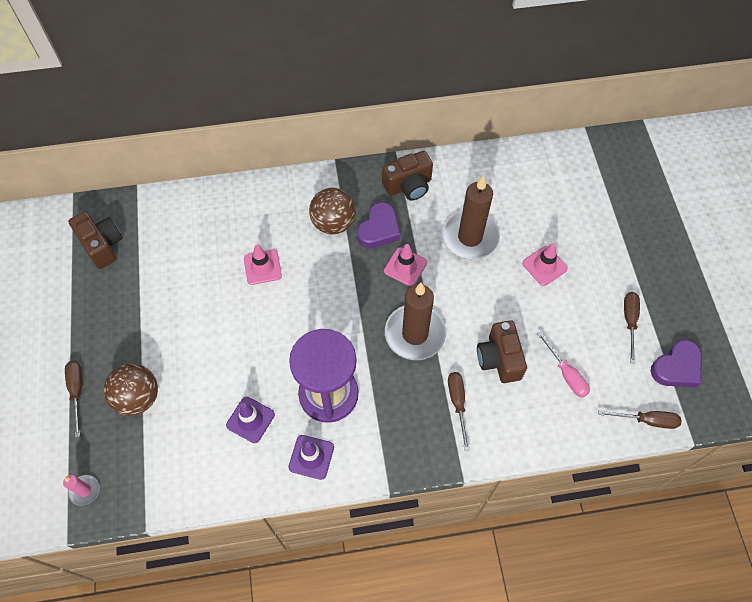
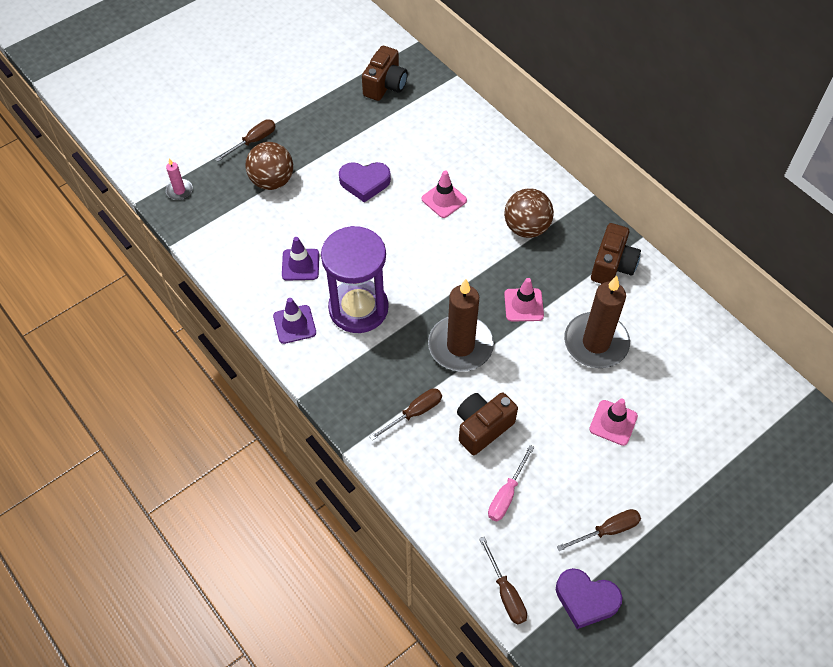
camera: 60 degrees right, 5 degrees down
purple heart [357,202,401,248] -> purple heart moved to [339,162,391,202]
brown camera [382,151,433,200] -> brown camera turned 105 degrees counterclockwise [591,223,641,284]

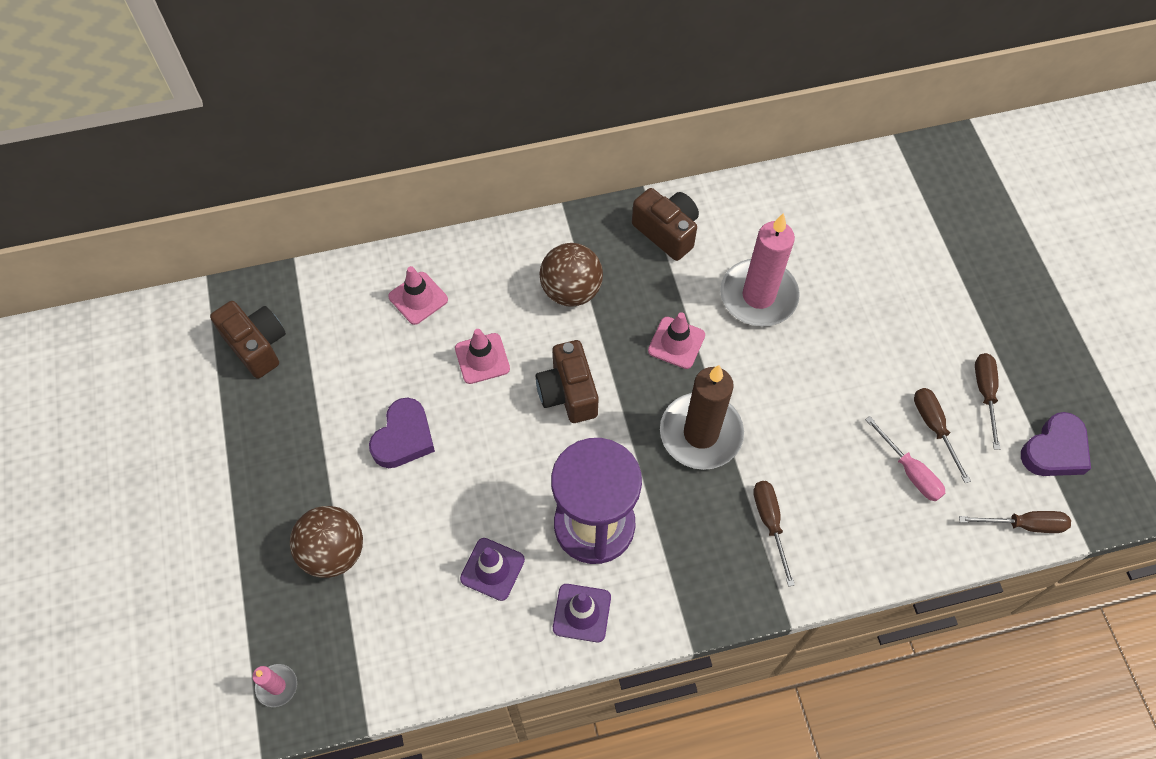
camera: 65 degrees left, 5 degrees up
brown screwdriver [215,120,276,162] -> brown screwdriver moved to [914,388,971,483]
brown camera [457,392,518,455] -> brown camera moved to [536,340,599,423]
brown candle [564,276,630,368] -> pink candle [720,213,800,327]
pink traffic cone [589,398,638,446] -> pink traffic cone moved to [388,266,448,325]

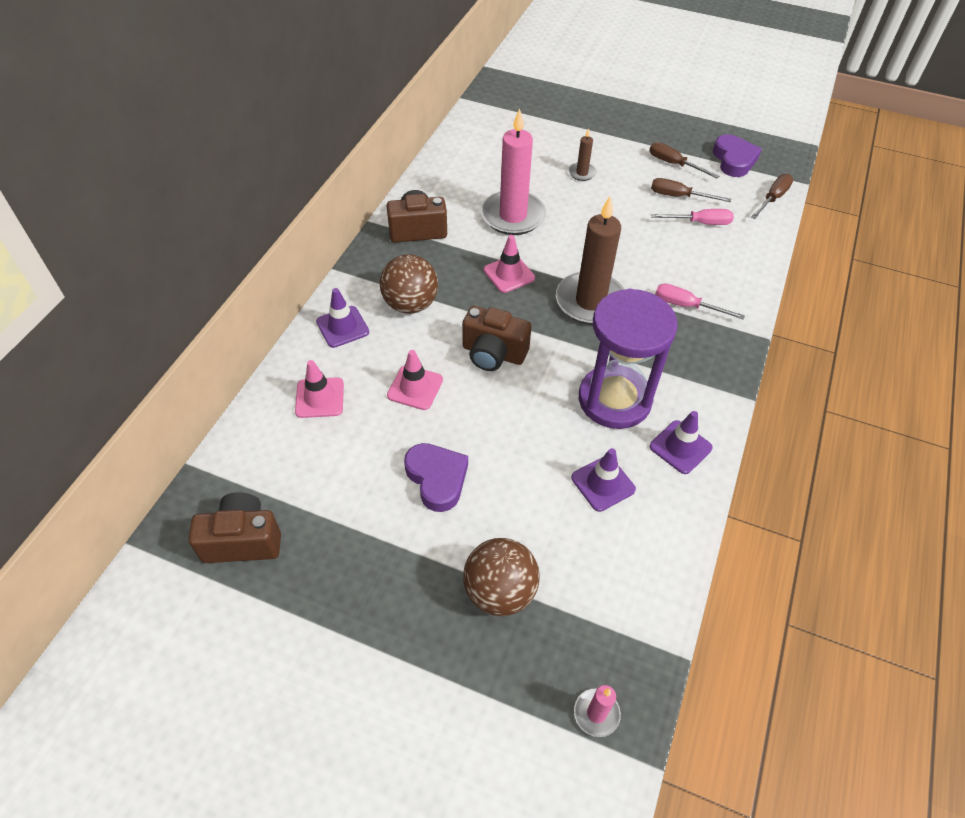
camera: 55 degrees left, 10 degrees down
brown screwdriver [753,481,795,587] -> pink screwdriver [655,283,745,320]
none -> purple traffic cone [316,288,369,348]
none -> brown candle [569,128,597,181]

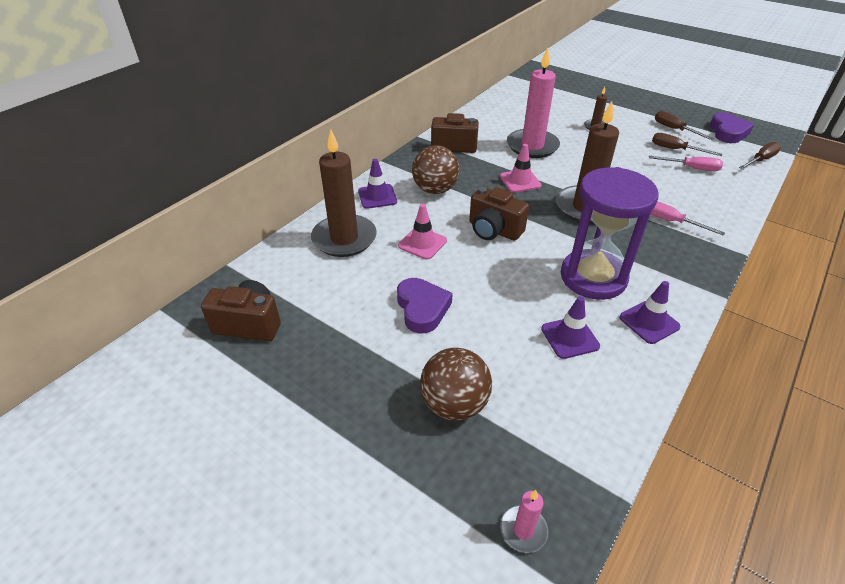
camera: 15 degrees right, 10 degrees down
pink traffic cone [295,360,344,418] -> brown candle [311,130,377,257]

